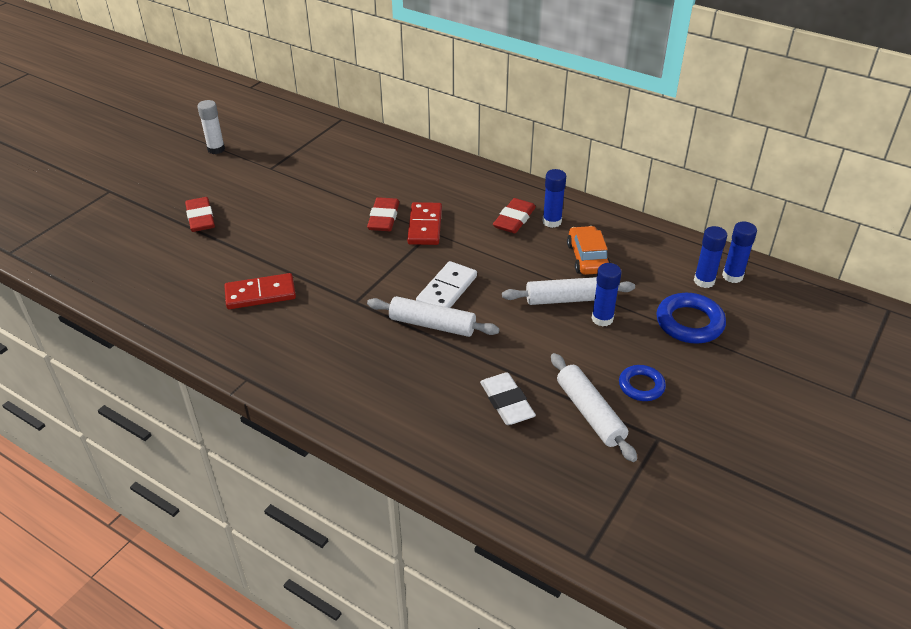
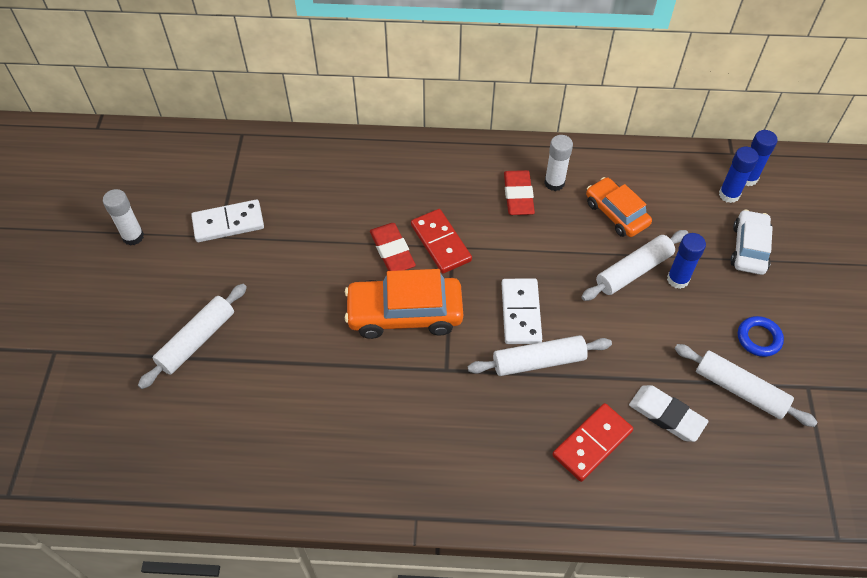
camera: 30 degrees left, 15 degrees up
red eraser [185,197,215,232] -> white rolling pin [138,284,247,389]
red domino [224,273,296,309] -> red domino moved to [552,403,633,482]
blue glue stick [543,169,566,228] -> white glue stick [544,135,573,191]
blue ring [656,293,726,343] -> white car [730,209,773,275]
none -> white domino [191,200,264,242]
none -> orange car [345,269,463,339]

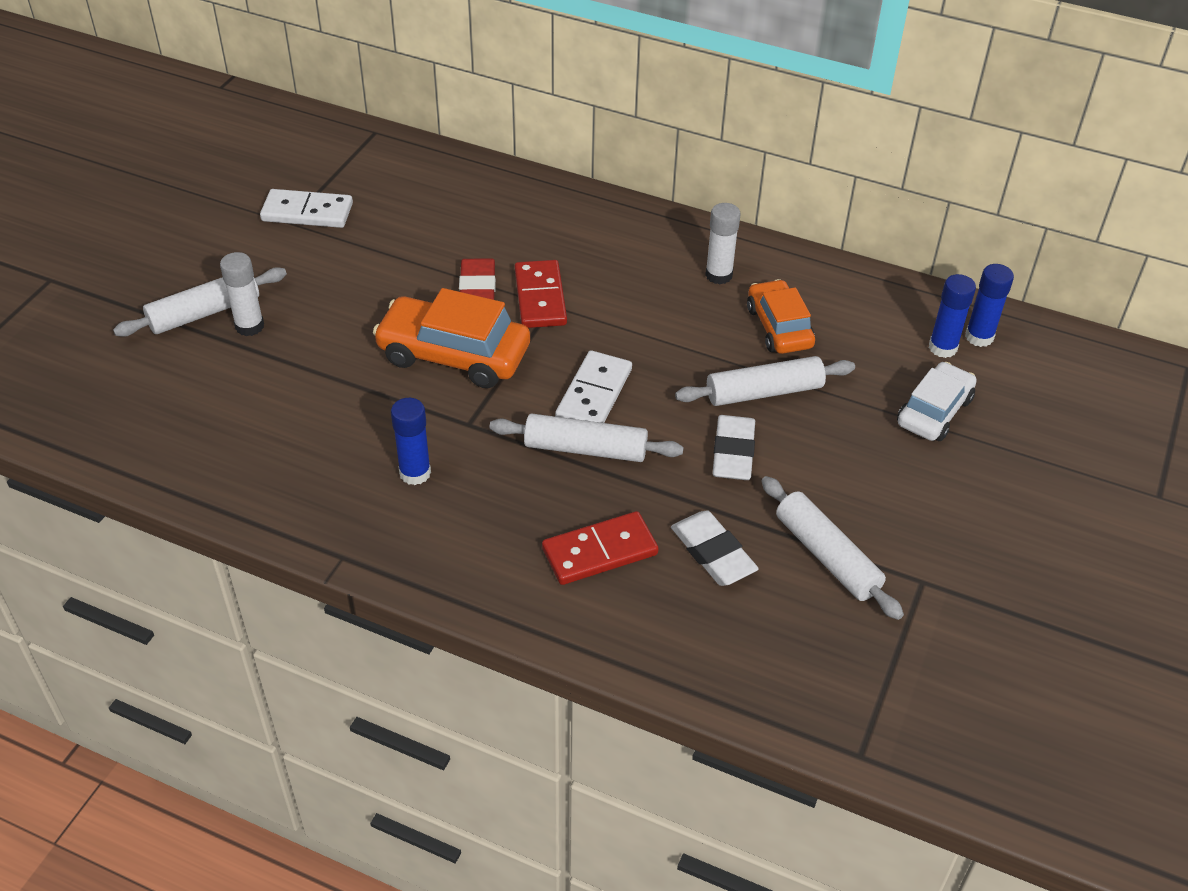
camera: 20 degrees right, 10 degrees down
white glue stick [103,189,144,246] -> white glue stick moved to [220,252,264,336]
red eraser [504,170,535,215] -> none
blue glue stick [667,233,706,289] -> blue glue stick moved to [391,398,431,485]
blue ring [738,316,784,357] -> none
none -> white eraser [712,415,755,480]

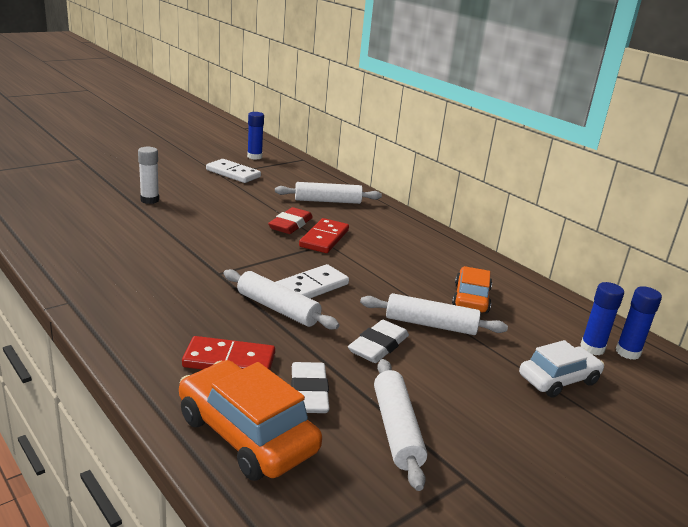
camera: 25 degrees right, 20 degrees down
white rolling pin [113,267,287,337] -> white rolling pin moved to [275,182,382,204]
orange car [373,288,530,388] -> orange car moved to [179,360,322,481]
blue glue stick [391,398,431,485] -> blue glue stick moved to [247,112,264,160]
white glue stick [705,203,741,284] -> none

